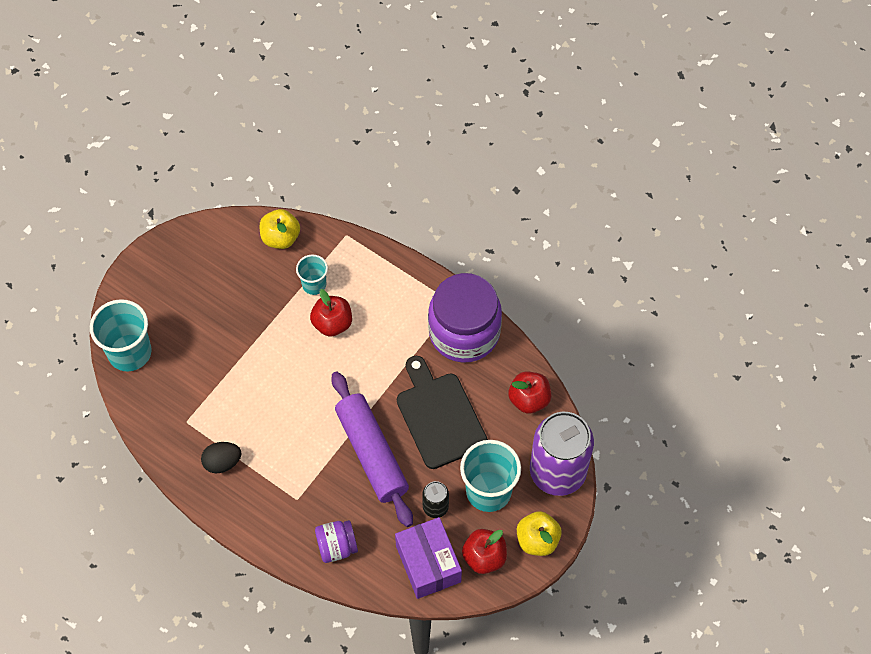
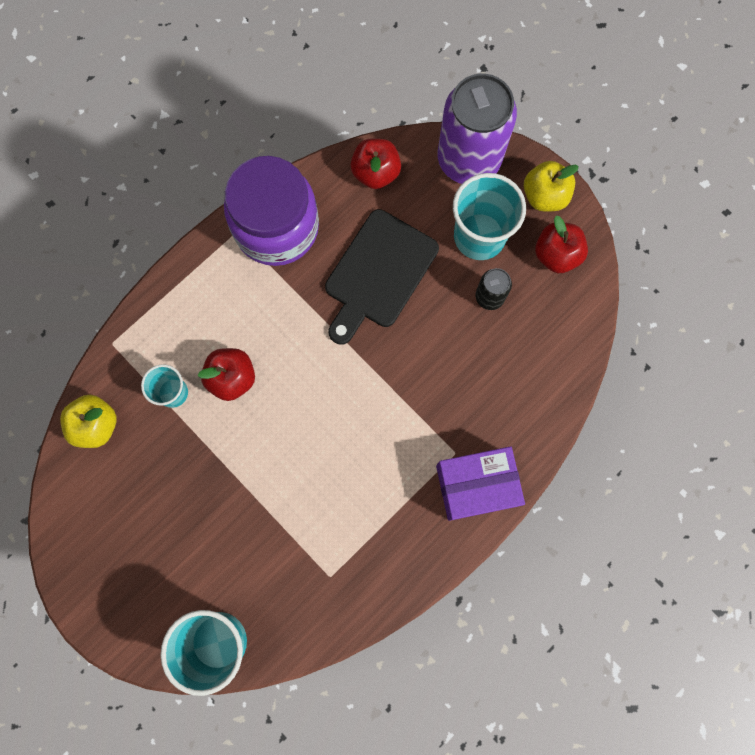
camera: 80 degrees left, 15 degrees up
black egg [201,442,242,473] -> none
purple jar [315,520,358,563] -> none
purple rolling pin [331,371,413,527] -> none
purple box [395,517,462,599] -> purple box moved to [436,446,525,521]
black cutting board [397,356,488,469] -> black cutting board turned 45 degrees counterclockwise [325,209,439,345]

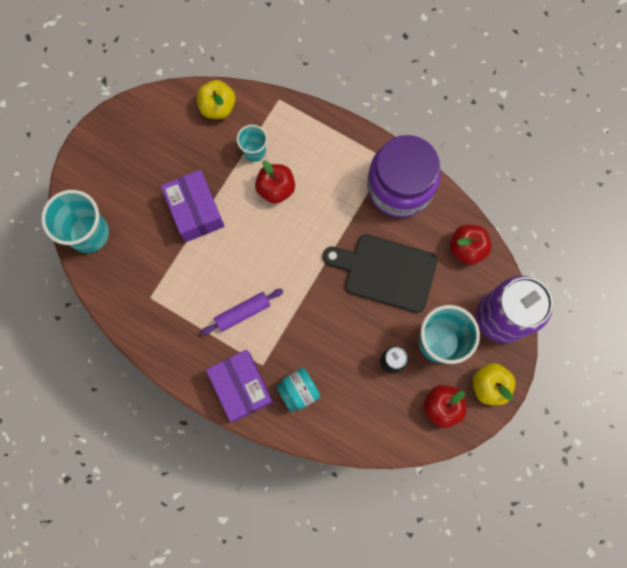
camera: 75 degrees right, 0 degrees up
none -> purple box [161,170,225,242]
none -> purple rolling pin [201,289,283,335]
none -> turquoise jar [276,368,320,412]

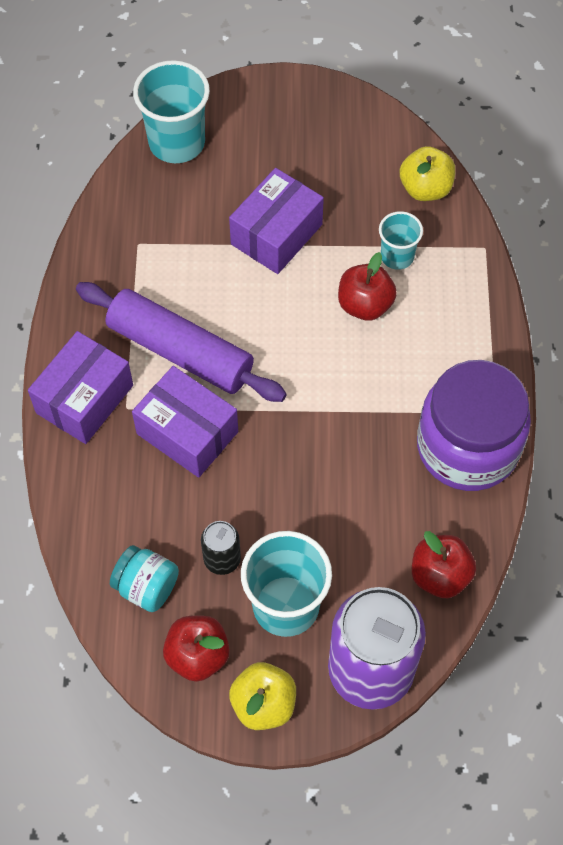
camera: 60 degrees right, 15 degrees down
purple rolling pin [201,289,283,335] -> purple rolling pin [76,282,287,402], size x1.85
turquoise jar [276,368,320,412] -> turquoise jar moved to [110,545,179,612]
black cutting board [323,234,437,313] -> none
none -> purple box [132,366,238,478]

